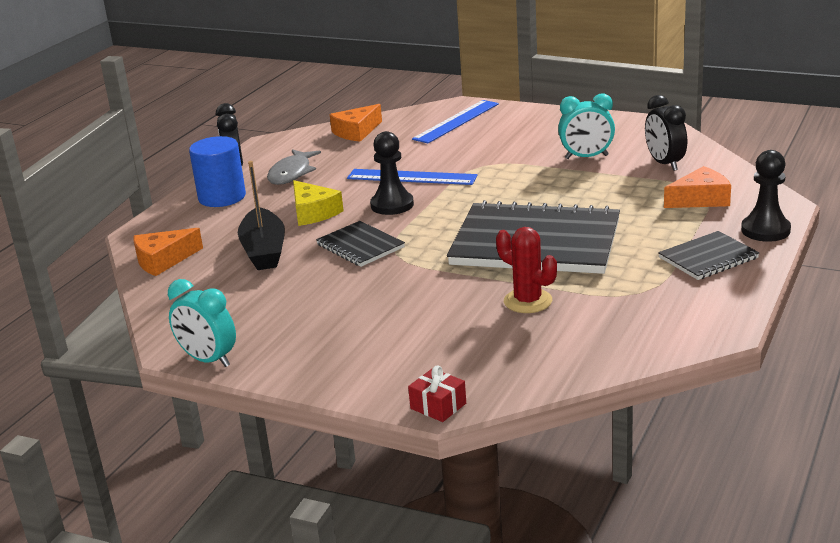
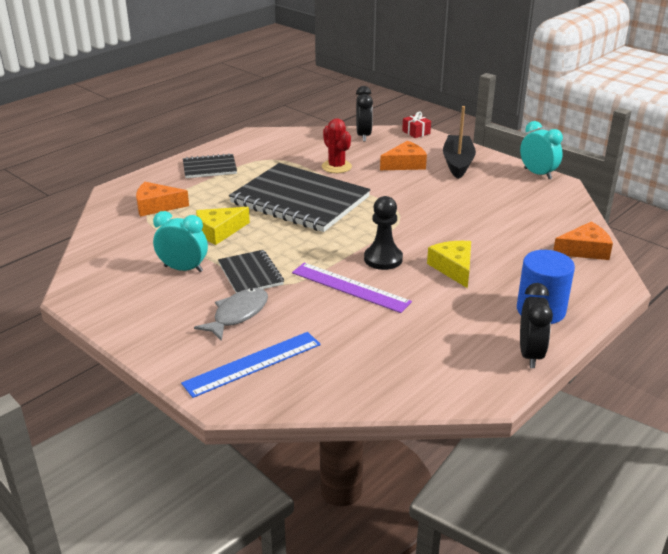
camera: 165 degrees left, 5 degrees up
black boat [238,161,285,270] -> black boat moved to [443,106,476,179]
grey fish [267,149,321,185] -> grey fish moved to [194,288,268,341]
black notebook [316,221,405,267] -> black notebook moved to [218,250,284,293]
orange cheese [330,104,382,142] -> orange cheese moved to [380,140,427,170]
blue ruler [347,169,478,185] -> purple ruler [292,263,412,313]
black clock [645,95,687,171] -> black clock moved to [356,86,373,141]
black pawn [741,150,791,242] -> none
none -> yellow cheese [196,207,250,245]

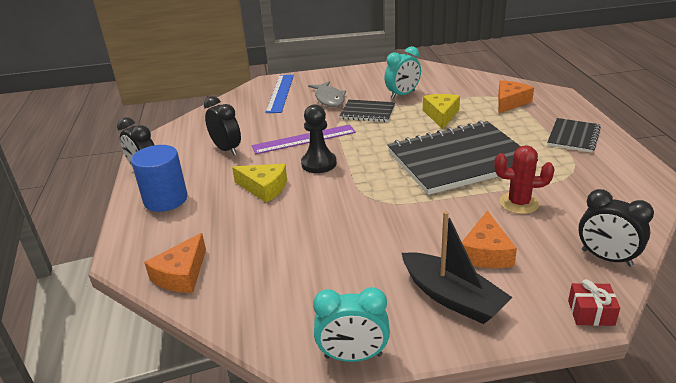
camera: 130 degrees right, 0 degrees up
none -> black clock [204,96,241,155]

